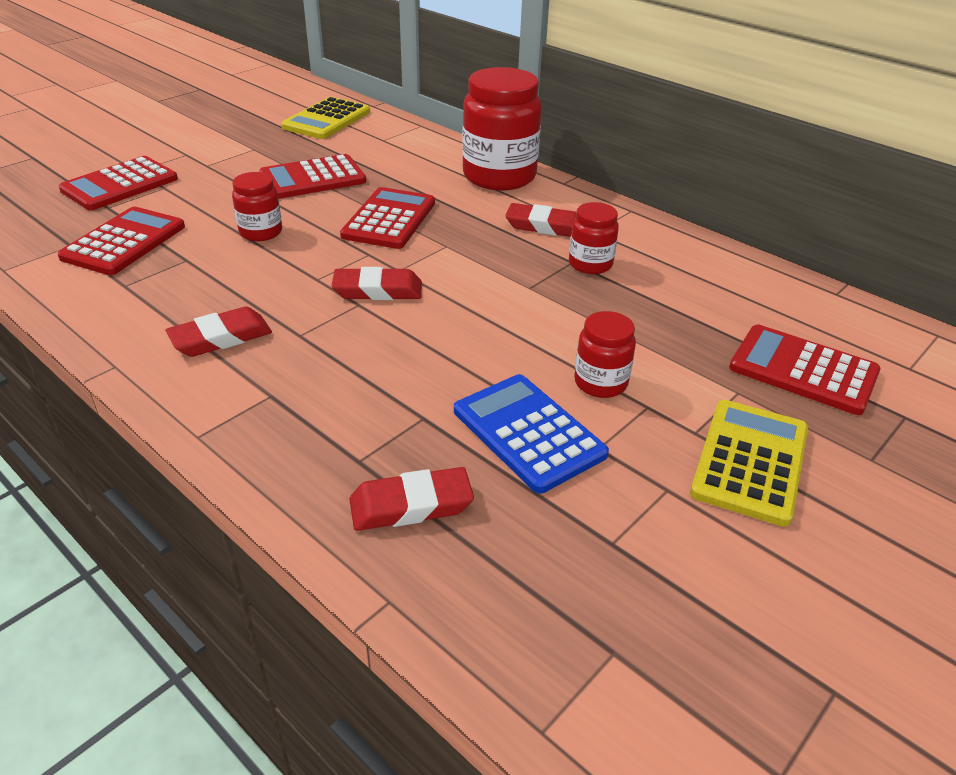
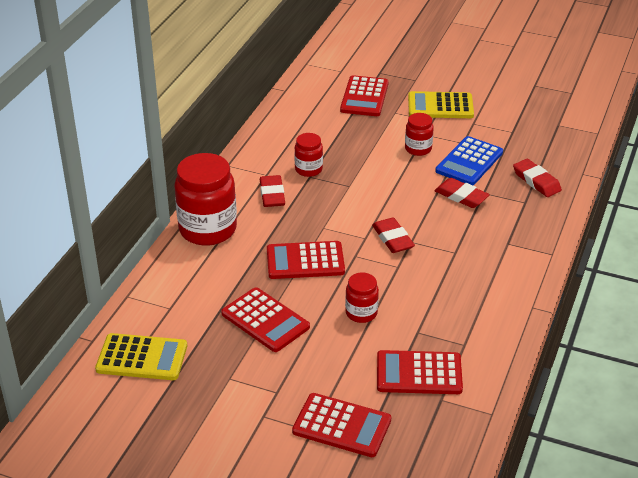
camera: 110 degrees left, 0 degrees up
red eraser [166,307,272,357] -> red eraser moved to [434,178,490,208]

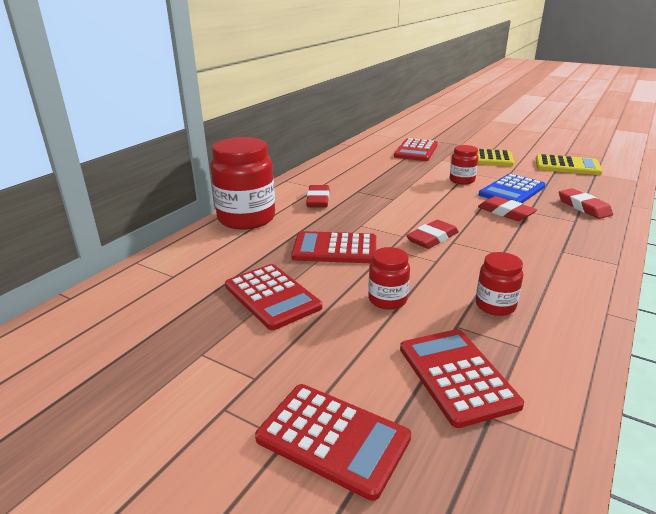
camera: 10 degrees right, 10 degrees down
yellow calculator [95,333,187,380] -> yellow calculator moved to [536,154,602,175]
red jar [295,133,323,177] -> red jar moved to [476,252,523,316]
red eraser [372,217,415,253] -> red eraser turned 60 degrees clockwise [406,220,459,249]
red calculator [377,350,463,394] -> red calculator turned 60 degrees clockwise [400,329,524,428]

